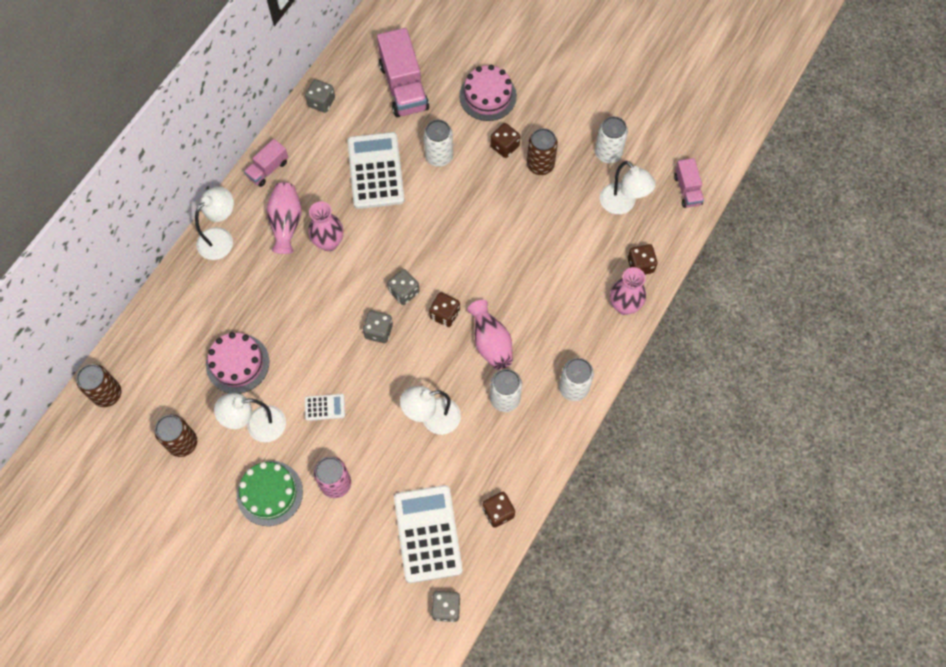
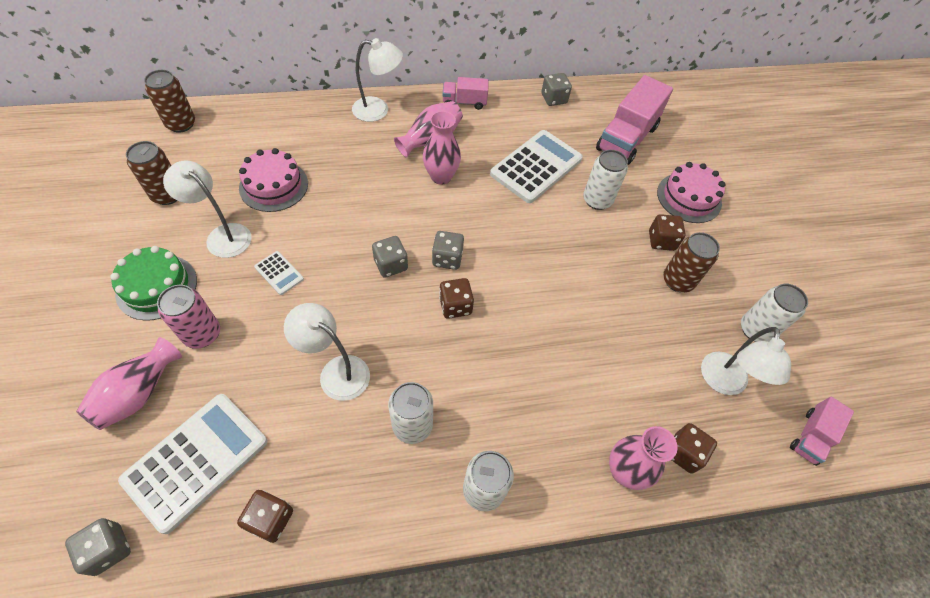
camera: 45 degrees right, 10 degrees down
pink vase [467,300,513,370] -> pink vase moved to [76,337,182,430]

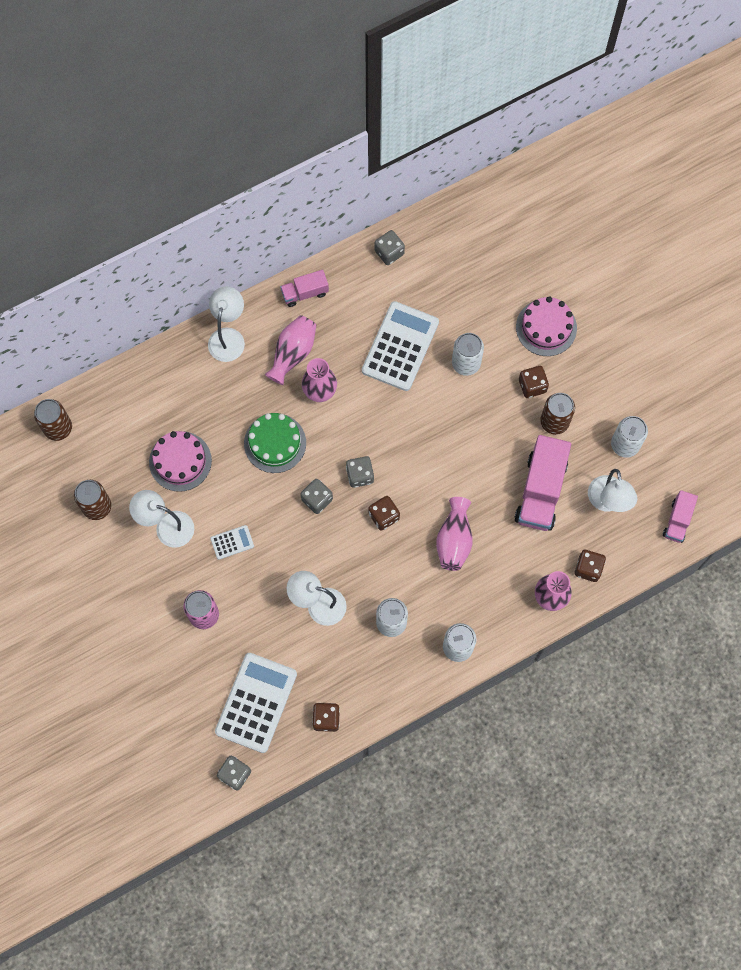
camera: 15 degrees left, 15 degrees up
pink vase [76,337,182,430] -> pink vase moved to [436,497,473,571]
green cake [110,246,197,321] -> green cake moved to [244,413,306,473]
white calculator [254,251,304,295] -> white calculator turned 45 degrees counterclockwise [210,525,254,560]
white lamp [352,38,403,122] -> white lamp turned 60 degrees counterclockwise [208,287,245,362]
pink truck [596,75,673,165] -> pink truck moved to [515,435,571,531]

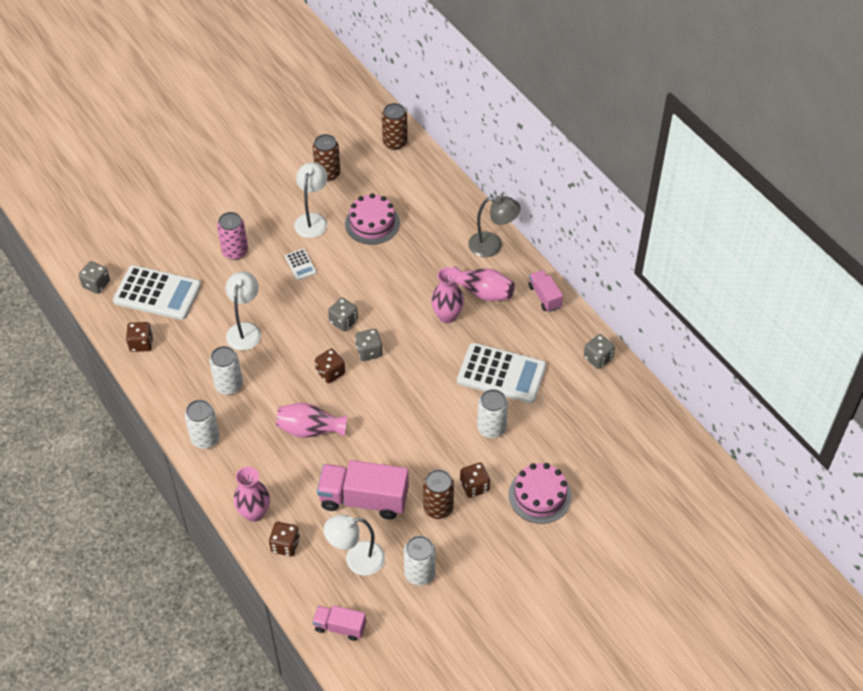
camera: 85 degrees right, 20 degrees down
white lamp [208,287,245,362] -> grey lamp [468,196,521,257]
green cake [244,413,306,473] -> none

